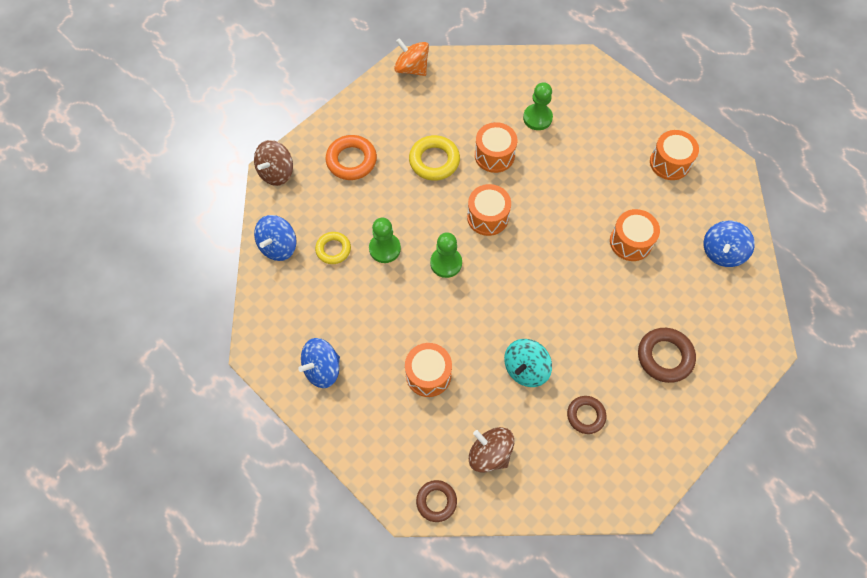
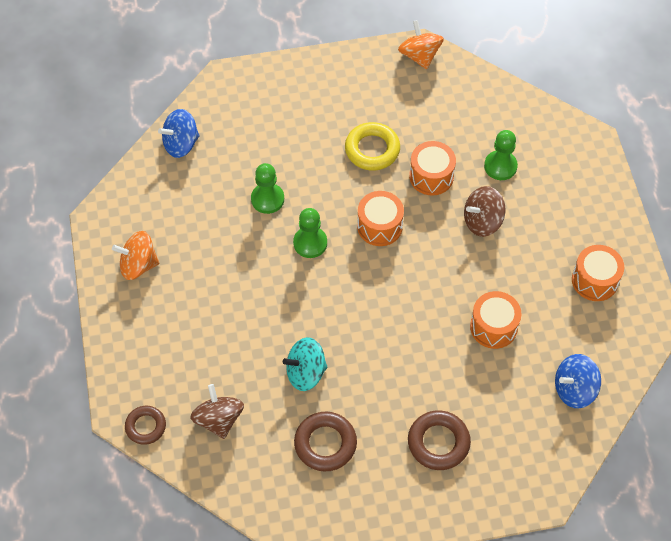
camera: 35 degrees right, 5 degrees down
brown spinning top [254,140,293,186] -> brown spinning top moved to [464,186,505,237]
blue spinning top [298,338,340,388] -> orange spinning top [112,231,159,280]
yellow ring [315,232,351,264] -> none
orange ring [326,135,377,180] -> none
orange drum [405,343,452,397] -> none
brown ring [567,396,606,434] -> brown ring [294,412,357,472], size x1.51

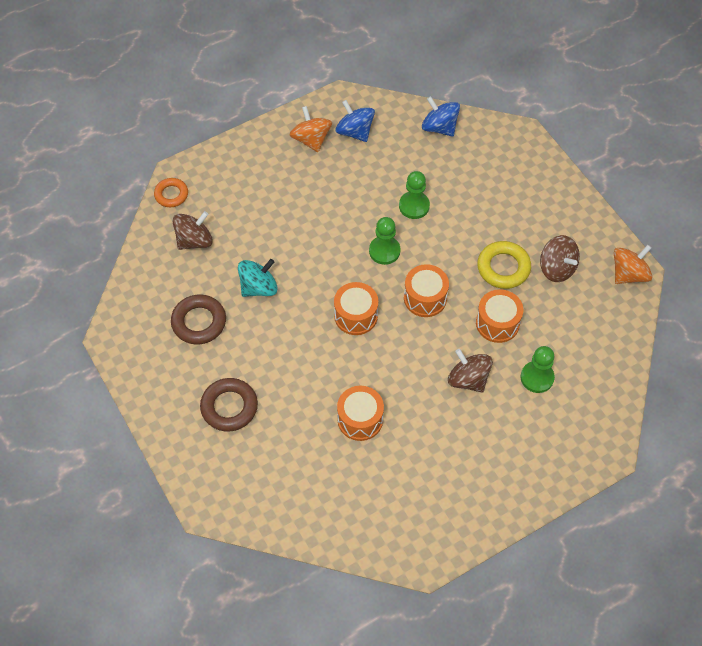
camera: 70 degrees right, 0 degrees up
brown ring [125,406,166,445] -> orange ring [154,178,188,207]
turquoise spinning top [283,337,327,391] -> turquoise spinning top turned 90 degrees clockwise [238,259,278,297]
blue spinning top [555,354,601,408] -> blue spinning top moved to [336,100,375,142]
orange drum [572,245,624,301] -> orange drum moved to [334,282,378,335]
none -> brown spinning top [540,235,580,282]

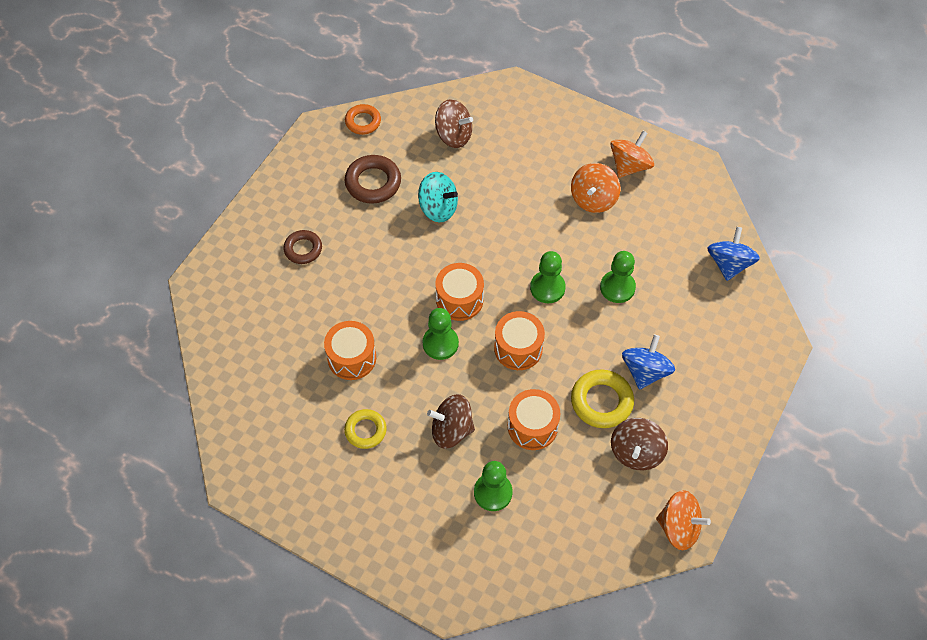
camera: 60 degrees right, 0 degrees up
orange ring [154,178,188,207] -> orange ring moved to [345,104,381,135]
brown ring [200,378,258,432] -> brown ring [283,230,322,264], size x0.66
blue spinning top [336,100,375,142] -> blue spinning top moved to [622,335,675,390]
brown spinning top [448,349,493,393] -> brown spinning top turned 105 degrees counterclockwise [427,394,475,449]
none -> yellow ring [344,409,387,449]
none -> green pawn [423,308,459,360]
none -> orange spinning top [571,163,620,213]

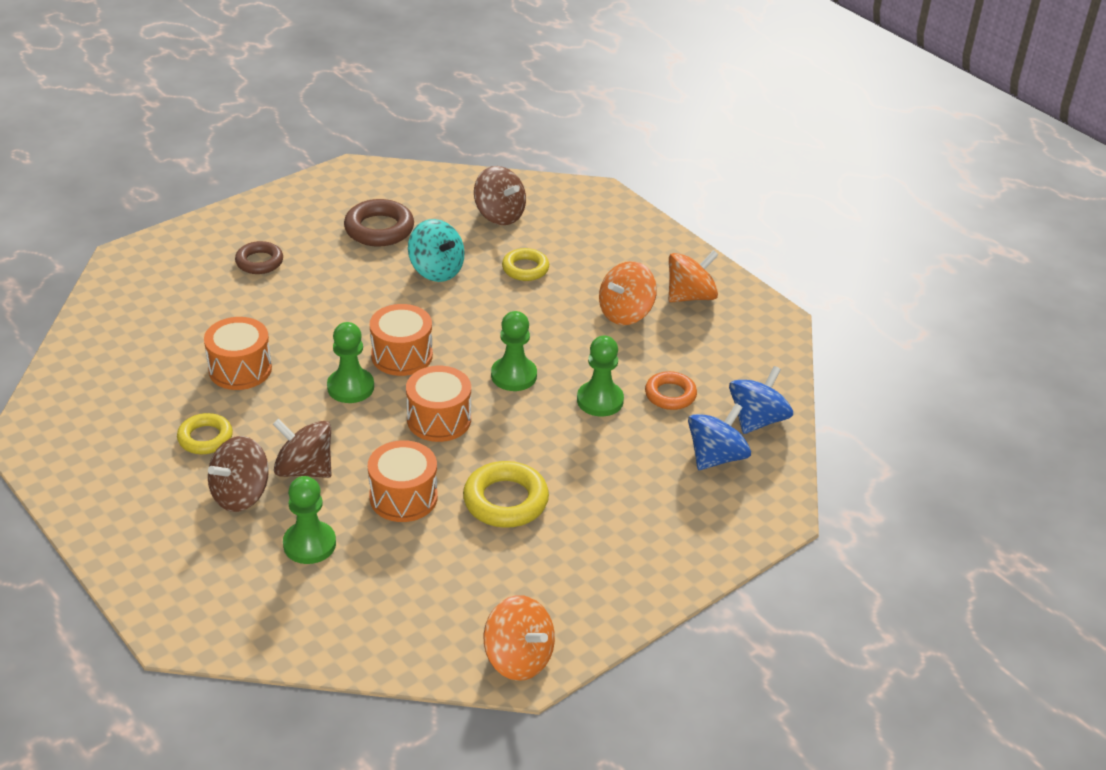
camera: 20 degrees right, 20 degrees down
orange ring [345,104,381,135] -> orange ring moved to [645,371,697,410]
brown spinning top [611,418,668,471] -> brown spinning top moved to [208,436,269,512]
blue spinning top [622,335,675,390] -> blue spinning top moved to [688,403,751,470]
none -> yellow ring [502,248,549,281]

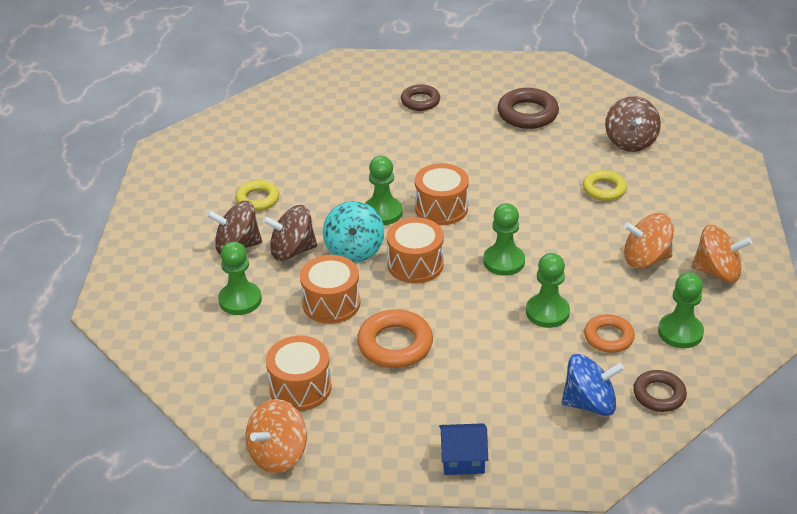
camera: 45 degrees right, 0 degrees up
orange drum [204,317,272,390] -> orange drum moved to [266,336,332,411]
brown spinning top [273,419,332,478] -> brown spinning top turned 75 degrees counterclockwise [263,205,317,261]
turquoise spinning top [408,219,464,282] -> turquoise spinning top moved to [323,201,384,263]
yellow ring [463,461,549,528] -> orange ring [357,309,433,368]
orange spinning top [484,595,555,681] -> orange spinning top turned 45 degrees clockwise [245,399,307,473]
blue spinning top [729,366,793,434] -> brown ring [633,370,687,412]
none -> blue house [439,423,488,475]
none -> green pawn [658,272,704,348]

